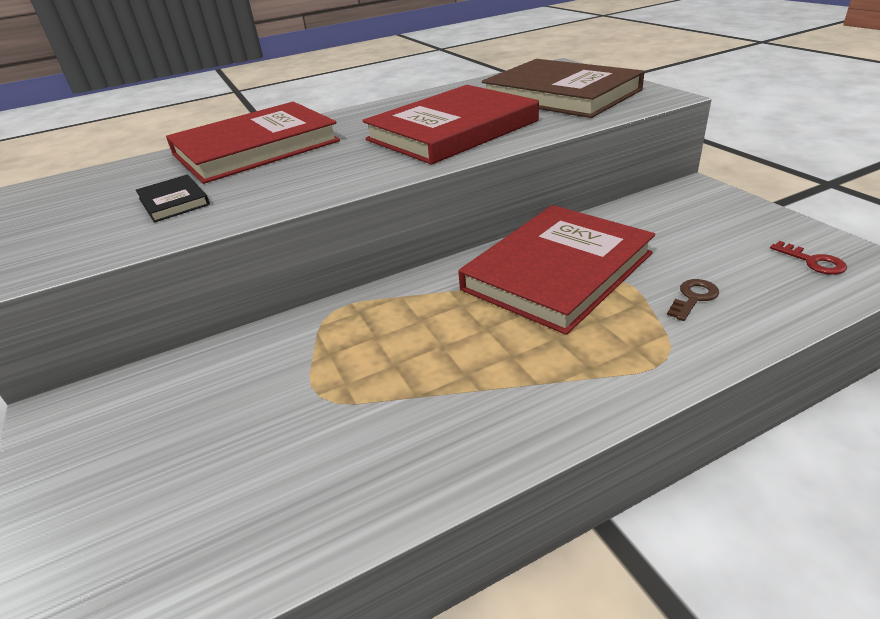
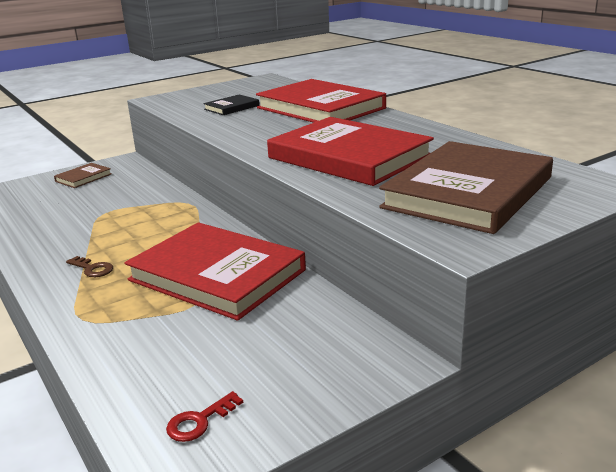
camera: 80 degrees right, 10 degrees down
brown key [667,279,719,321] -> brown key moved to [66,256,113,277]
none -> brown book [54,163,112,188]

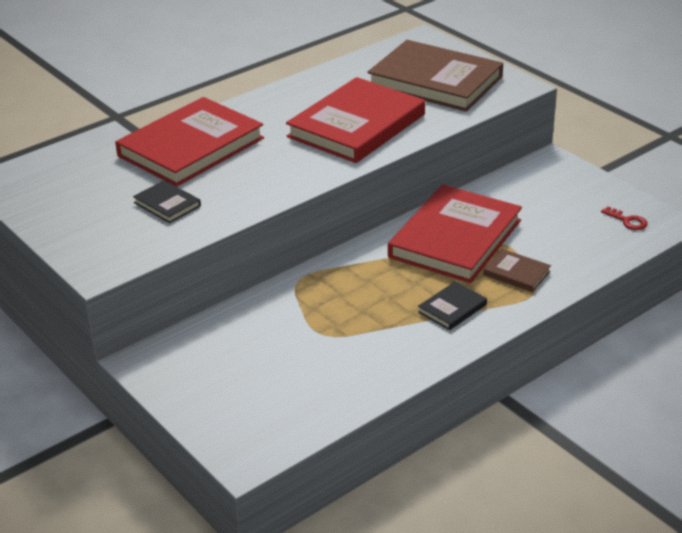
camera: 95 degrees left, 10 degrees up
brown book [54,163,112,188] -> brown book moved to [483,249,551,292]
brown key [66,256,113,277] -> black book [418,281,487,330]

